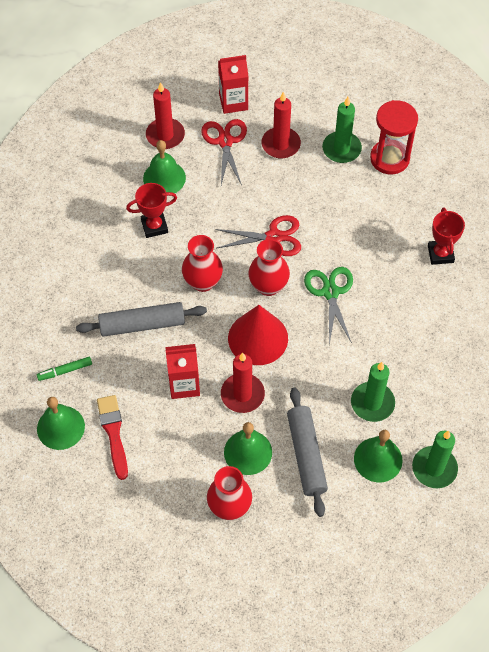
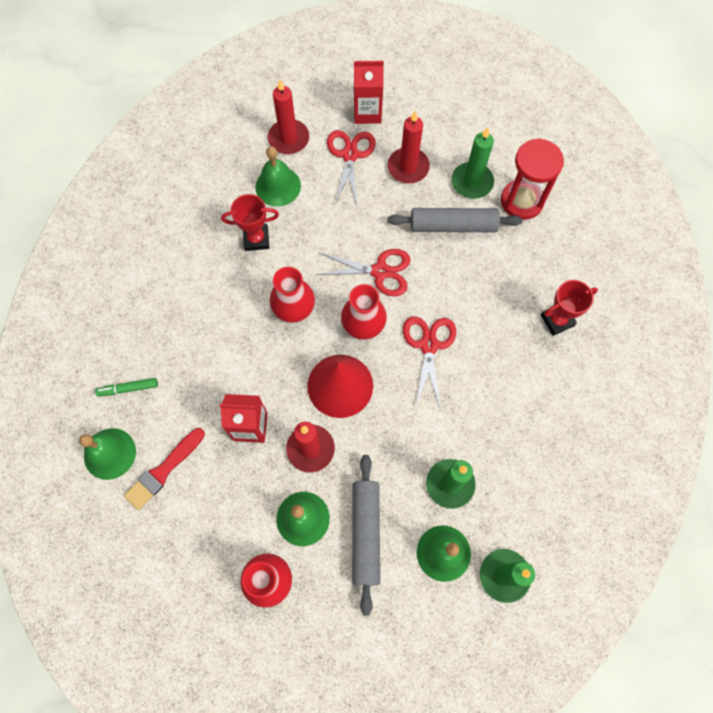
camera: 10 degrees right, 10 degrees up
grey rolling pin [76,302,207,337] -> grey rolling pin moved to [388,208,523,232]
red brush [97,395,128,480] -> red brush turned 135 degrees counterclockwise [124,428,205,510]
green scissors [304,267,353,345] -> red scissors [403,317,456,407]
red trophy [428,207,465,265] -> red trophy turned 60 degrees clockwise [541,280,598,336]

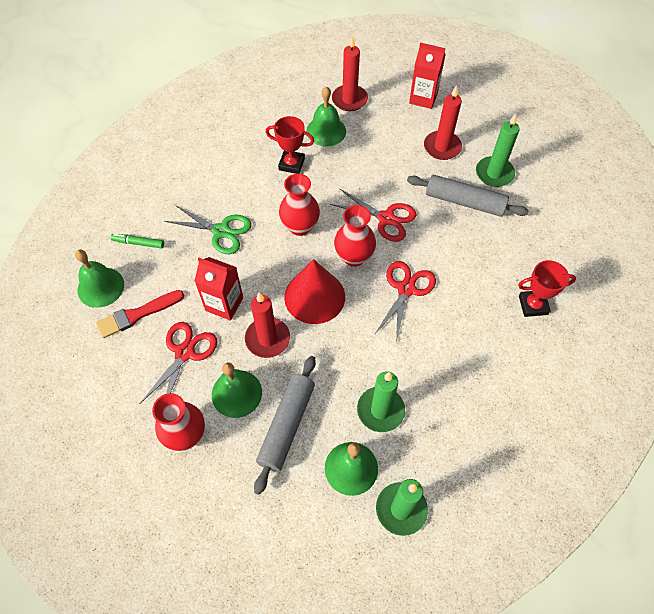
camera: 20 degrees right, 10 degrees down
red scissors [327,130,376,208] -> red scissors moved to [140,322,217,404]
red hourglass [501,138,564,220] -> none
none -> green scissors [164,204,252,254]

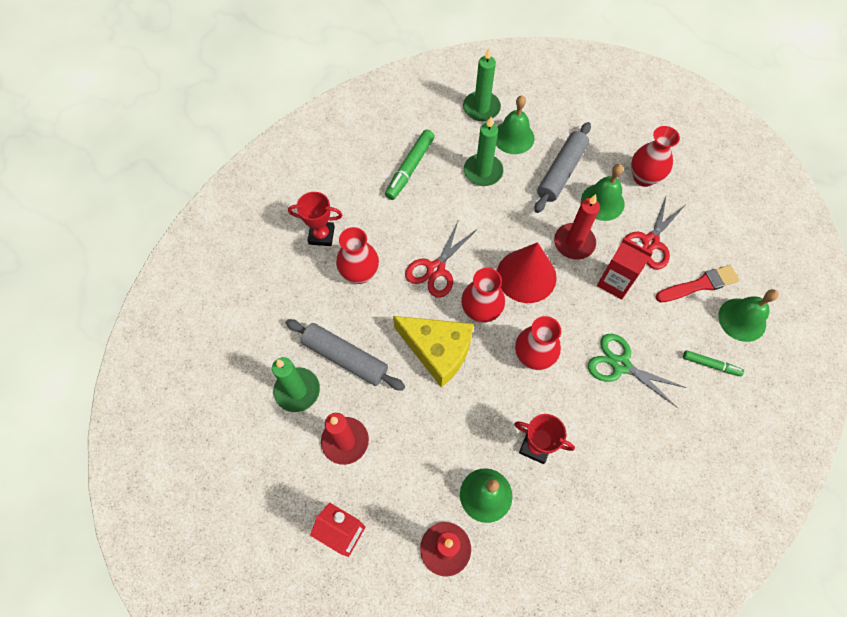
camera: 170 degrees left, 5 degrees up
red scissors [330,189,417,242] -> yellow cheese [393,316,474,388]
none -> red vase [336,227,379,284]
none -> green marker [385,129,435,200]

